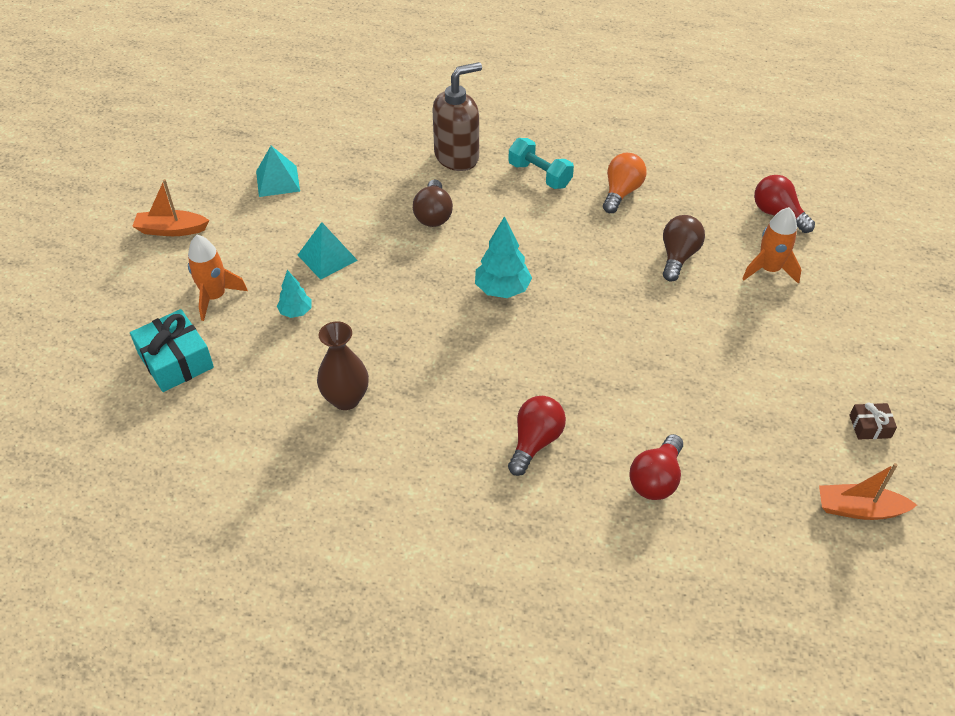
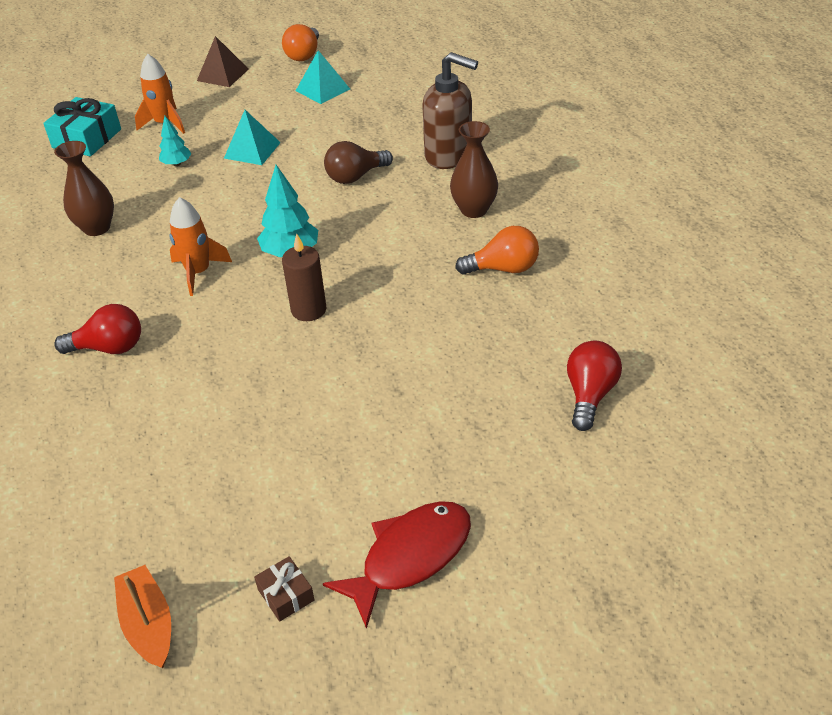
camera: 60 degrees right, 5 degrees down
orange boat [132,179,209,236] -> brown pyramid [197,36,249,87]
turquoise dumbbell [508,138,574,189] -> brown vase [450,121,498,218]
red light bulb [629,434,683,500] -> none
brown light bulb [663,215,705,282] -> none
orange rocket [742,207,802,284] -> orange rocket moved to [169,197,232,296]
none -> orange light bulb [282,24,319,61]
none -> brown candle [282,233,326,321]
none -> red fish [323,501,471,629]

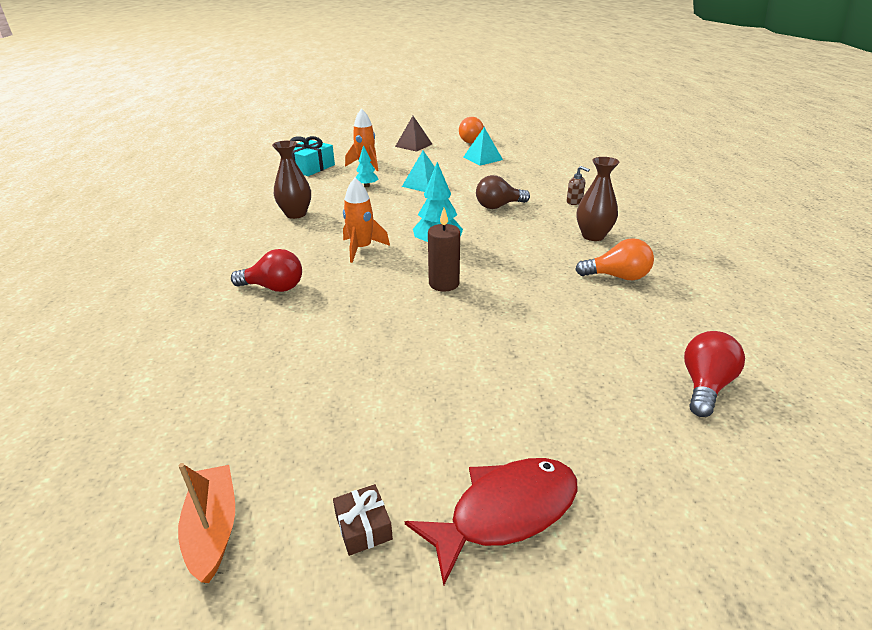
camera: 10 degrees right, 10 degrees down
brown soap dispenser [422,52,478,169] -> brown soap dispenser [566,166,590,205], size x0.42

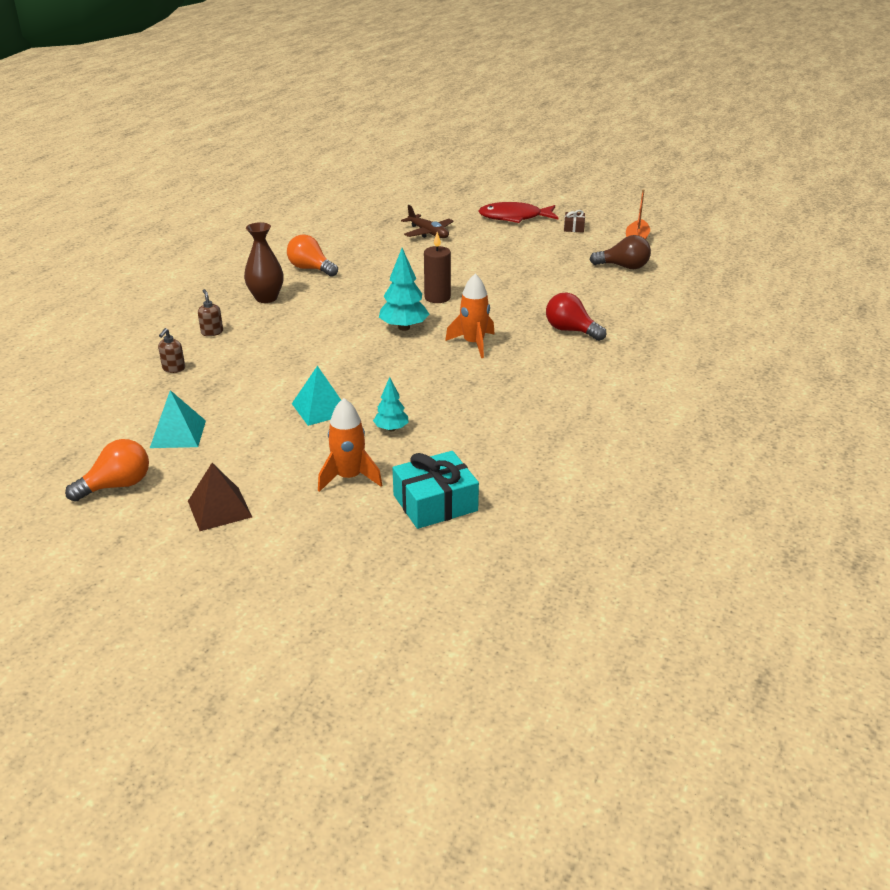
camera: 150 degrees left, 0 degrees up
brown vase [272,140,311,219] -> none
brown light bulb [476,175,530,209] -> brown light bulb moved to [589,235,651,269]
red light bulb [684,331,745,417] -> none
none -> brown soap dispenser [158,328,185,373]
none -> brown plane [401,205,454,238]

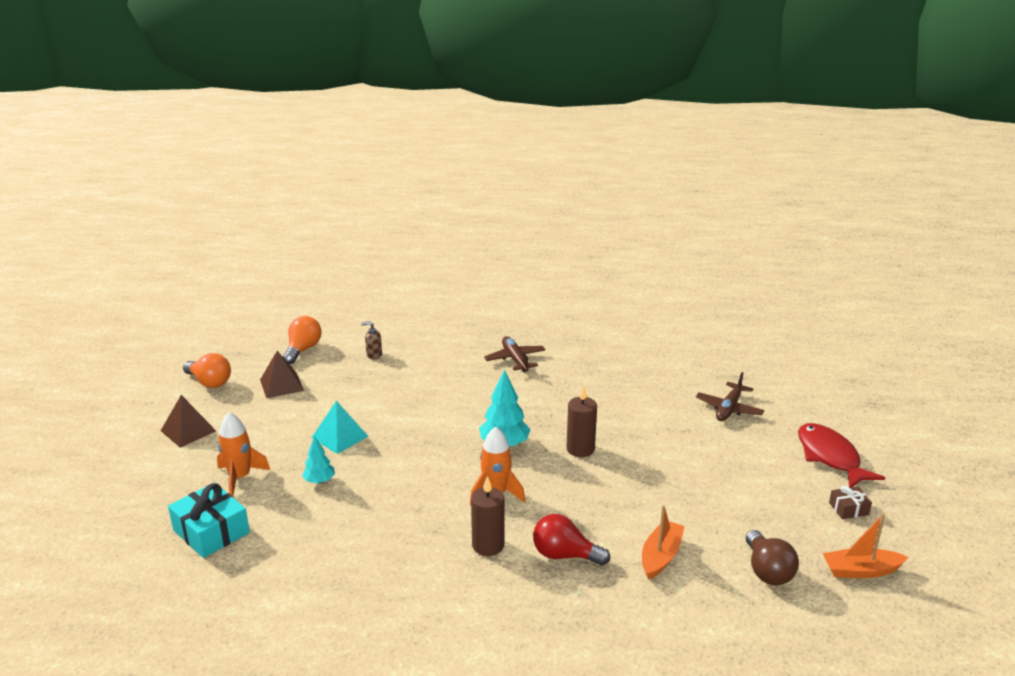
camera: 70 degrees right, 5 degrees down
turquoise pyramid [150,390,206,448] -> brown pyramid [260,351,304,398]
brown soap dispenser [198,289,223,336] -> none
brown vase [244,222,284,303] -> brown plane [484,336,546,372]
orange light bulb [287,235,338,277] -> orange light bulb moved to [283,316,322,364]
red light bulb [546,292,606,341] -> red light bulb turned 90 degrees counterclockwise [533,514,610,566]
none -> brown candle [471,476,504,556]
none -> orange boat [642,505,685,580]

